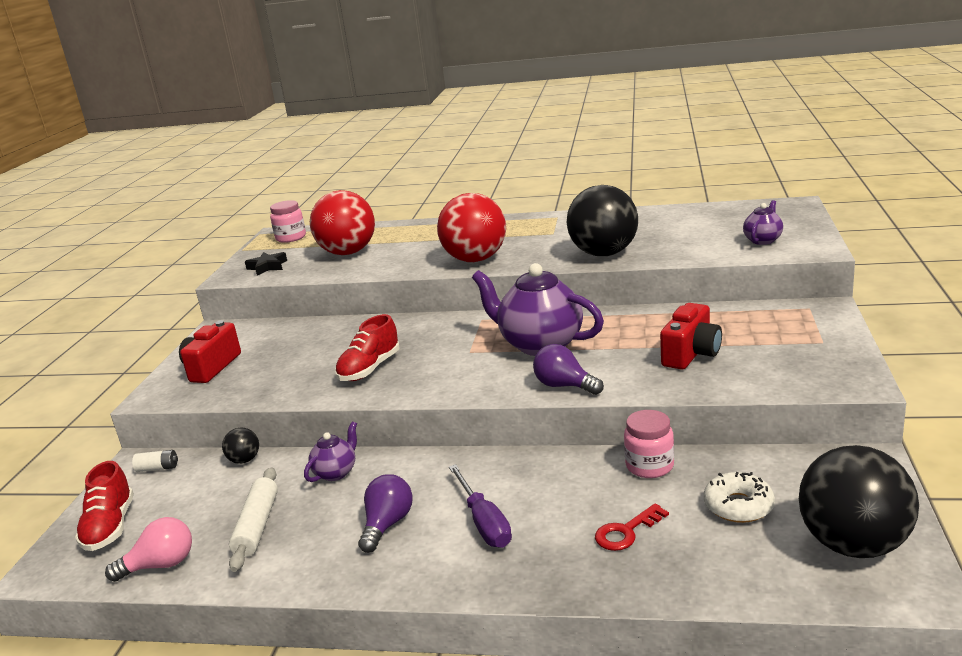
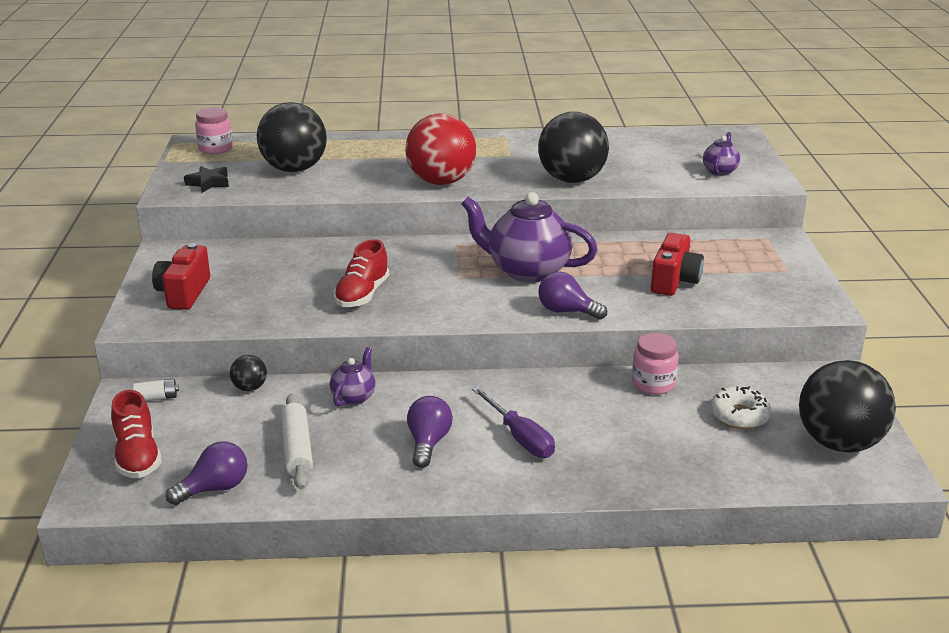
camera: 15 degrees left, 5 degrees up
pink light bulb [105,517,192,582] -> purple light bulb [166,441,248,505]
red ball [310,190,375,255] -> black ball [257,102,327,172]
red key [595,503,669,551] -> none

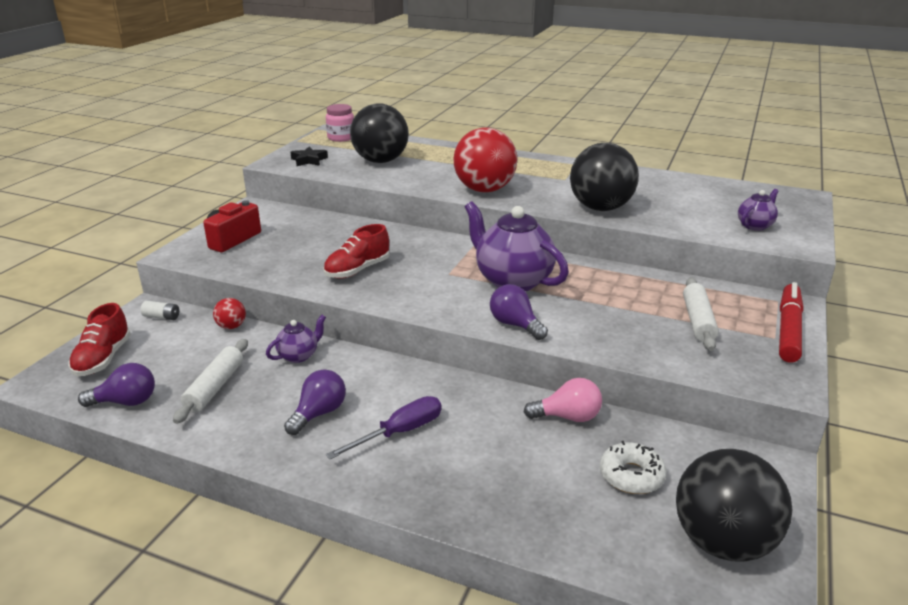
camera: 25 degrees right, 0 degrees up
black ball [230,355,267,391] -> red ball [213,298,246,329]
purple screwdriver [472,386,555,458] -> purple screwdriver turned 120 degrees counterclockwise [326,396,442,459]
pink jar [632,333,679,395] -> pink light bulb [524,378,602,422]
red camera [651,233,704,296] -> none
none -> white rolling pin [683,278,719,351]
none -> red marker [779,282,804,363]

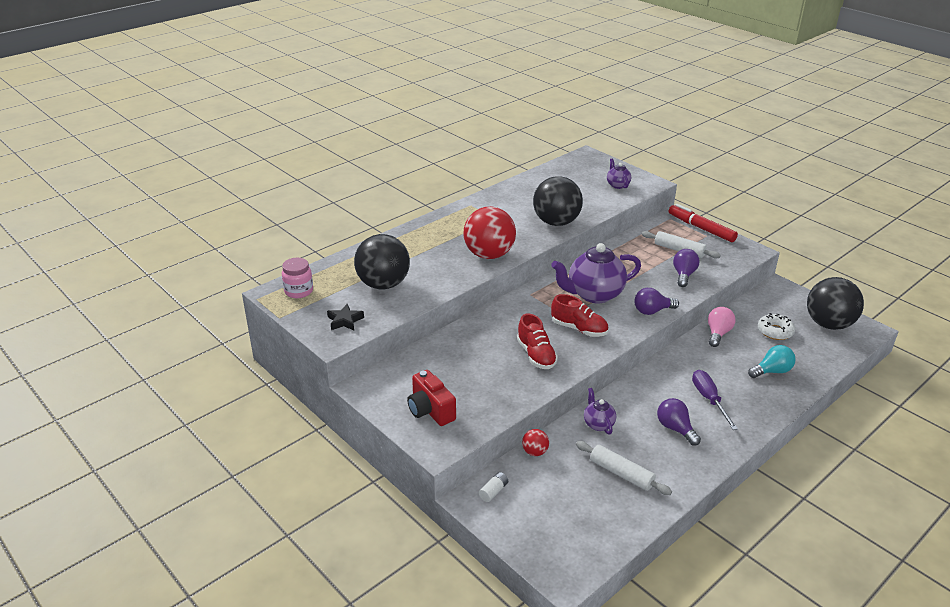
camera: 65 degrees left, 5 degrees up
red shoe [68,303,131,376] -> red shoe moved to [551,294,608,337]
purple light bulb [78,363,155,407] -> purple light bulb moved to [673,249,700,287]
none -> turquoise light bulb [748,345,796,378]

